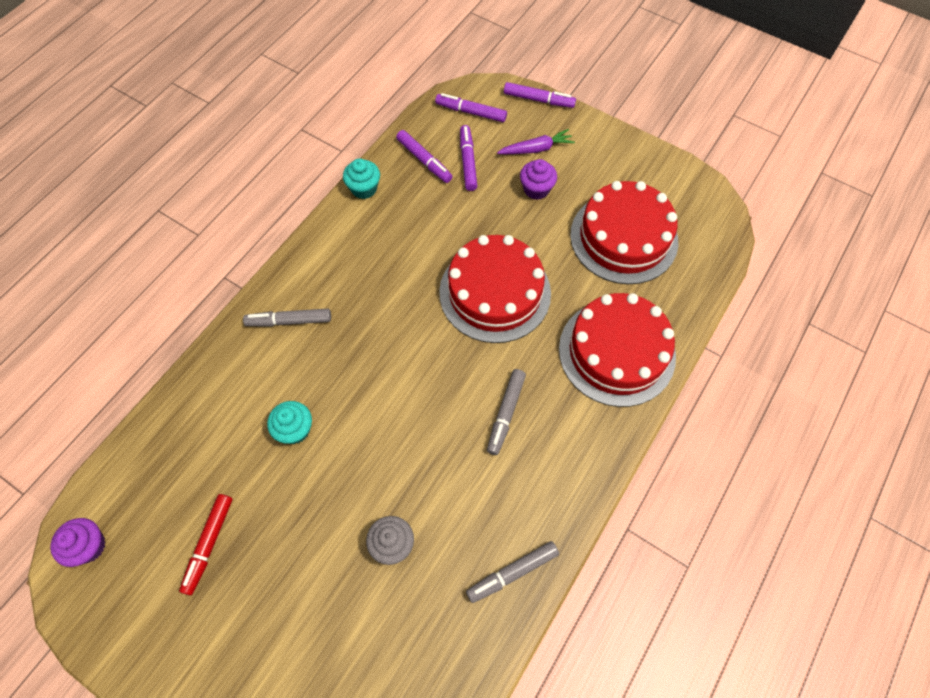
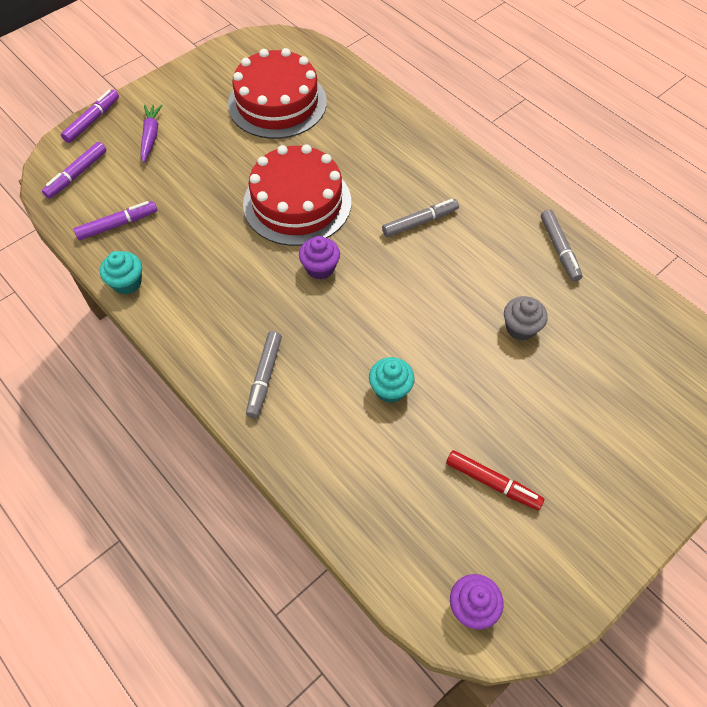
camera: 75 degrees left, 5 degrees down
purple marker [460,125,477,191] -> none
grey marker [487,369,526,455] -> grey marker turned 60 degrees counterclockwise [382,199,459,237]
purple cupcake [520,159,557,200] -> purple cupcake moved to [299,236,340,280]
red cake [559,293,676,407] -> none

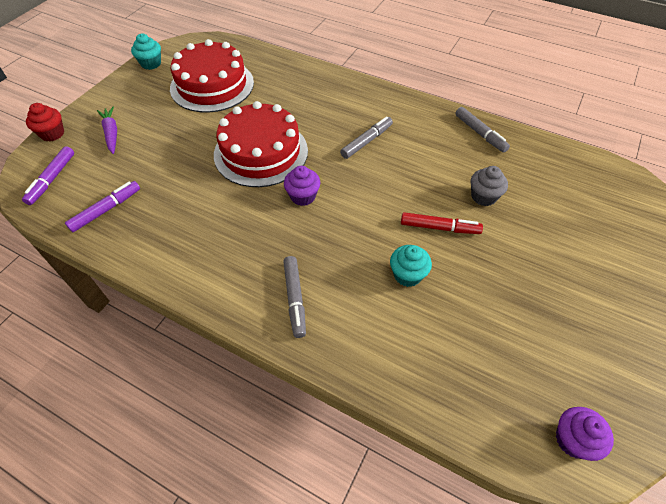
camera: 20 degrees left, 5 degrees down
purple marker [61,90,119,143] -> red cupcake [26,103,64,142]
turquoise cupcake [100,251,142,295] -> turquoise cupcake moved to [131,33,161,70]
red marker [446,450,544,510] -> red marker moved to [401,212,483,234]

